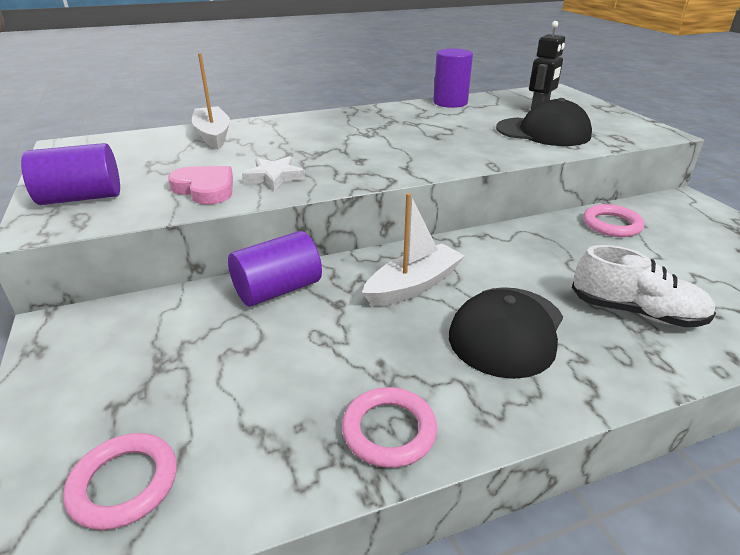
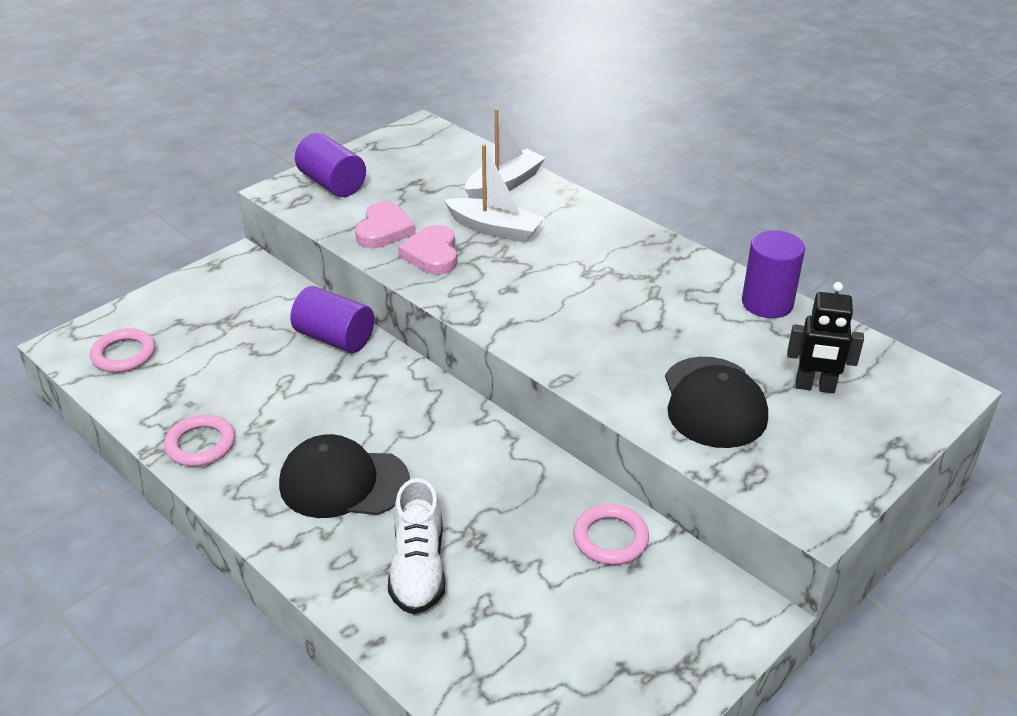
camera: 65 degrees right, 5 degrees up
white star [242,156,305,191] -> pink heart [398,225,457,275]
white boat [362,193,465,307] -> white boat moved to [444,144,544,243]

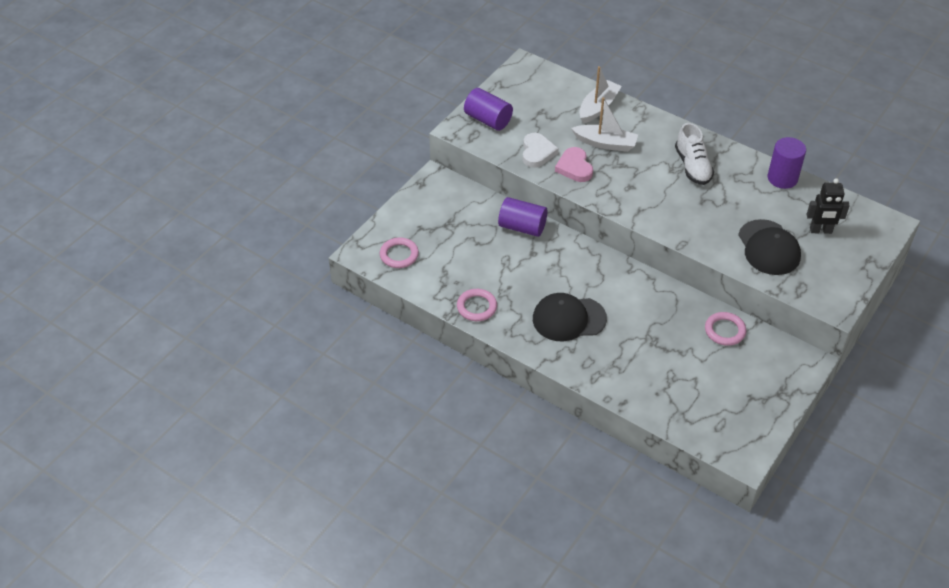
camera: 10 degrees left, 10 degrees up
pink heart [355,202,416,248] -> white heart [523,133,559,168]
white shoe [388,478,445,614] -> white shoe moved to [675,123,714,185]

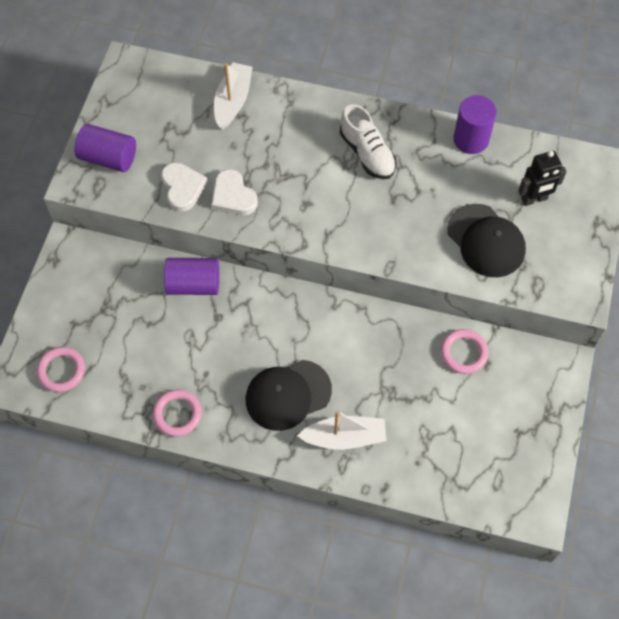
camera: 20 degrees left, 15 degrees up
pink heart [555,147,593,182] -> white heart [211,169,258,215]
white boat [571,97,638,152] -> white boat moved to [297,411,387,450]

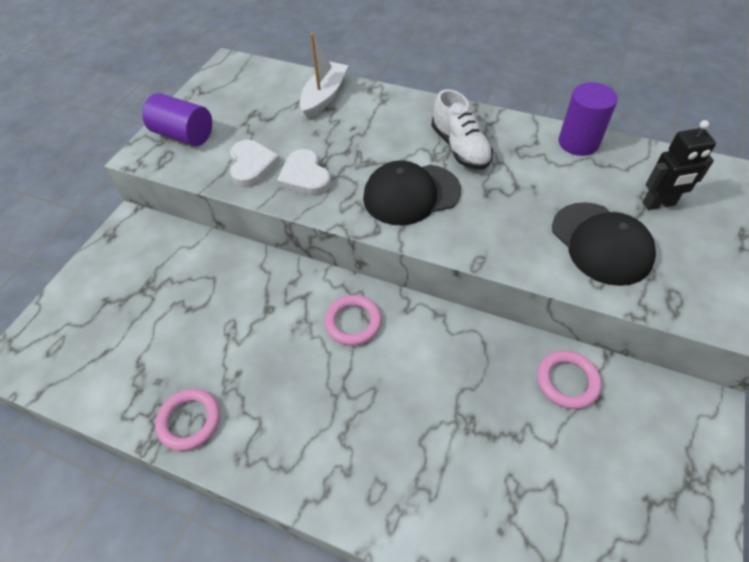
camera: 10 degrees right, 10 degrees down
pink ring [37,347,85,392] -> pink ring moved to [324,295,381,346]
purple cylinder [164,258,219,295] -> none
black cap [246,360,332,431] -> black cap moved to [363,161,461,225]
white boat [297,411,387,450] -> none

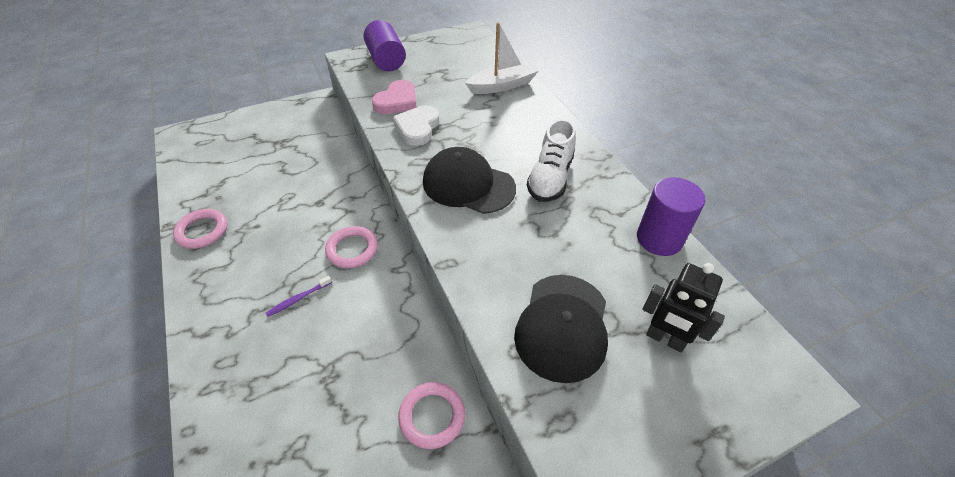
camera: 40 degrees right, 5 degrees down
white heart [230,140,280,188] -> pink heart [372,80,416,114]
none -> purple toothbrush [266,276,332,317]

